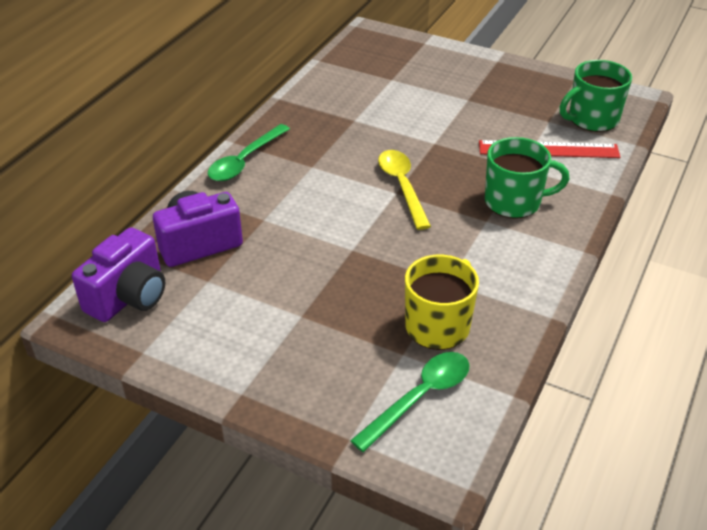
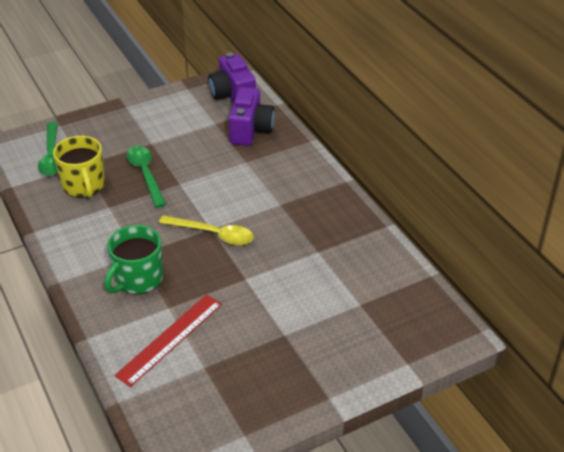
camera: 125 degrees right, 0 degrees up
green spoon [208,124,290,181] -> green spoon moved to [127,146,166,208]
green mug [560,60,632,132] -> none

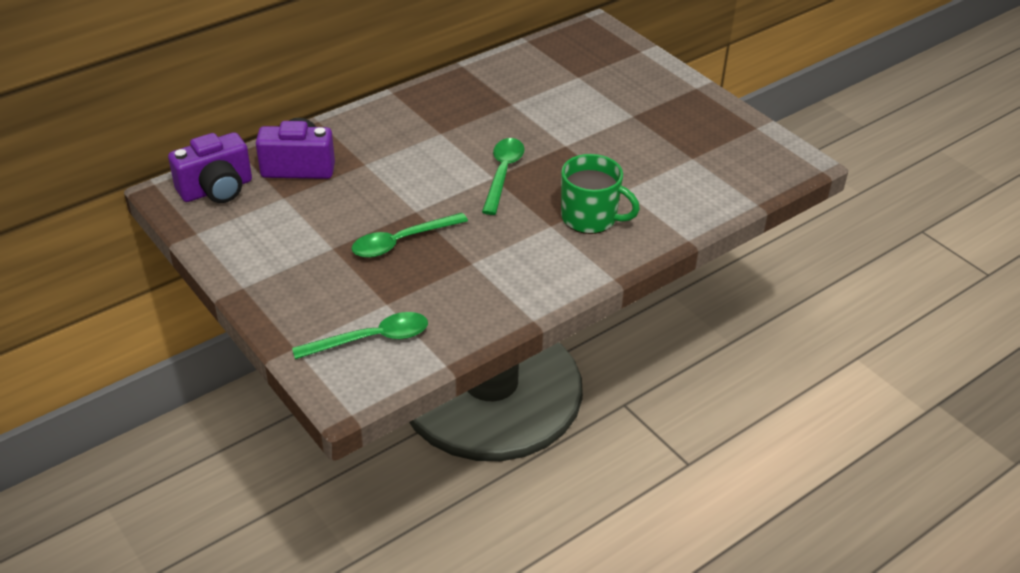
camera: 100 degrees left, 0 degrees up
yellow mug [53,136,105,198] -> none
red ruler [114,295,222,387] -> none
yellow spoon [159,215,254,245] -> green spoon [482,138,524,215]

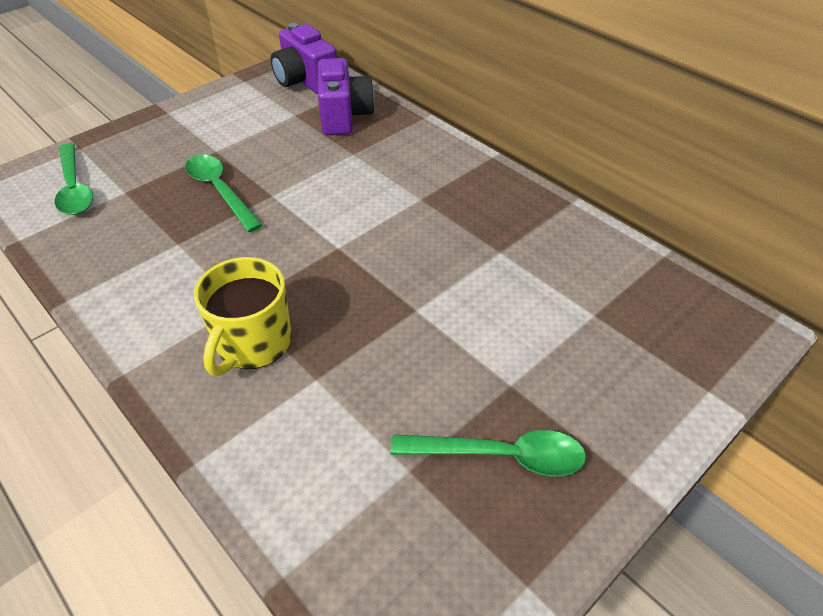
camera: 85 degrees right, 5 degrees up
green spoon [482,138,524,215] -> green spoon moved to [390,430,586,476]
green mug [561,154,640,234] -> yellow mug [194,257,292,376]

